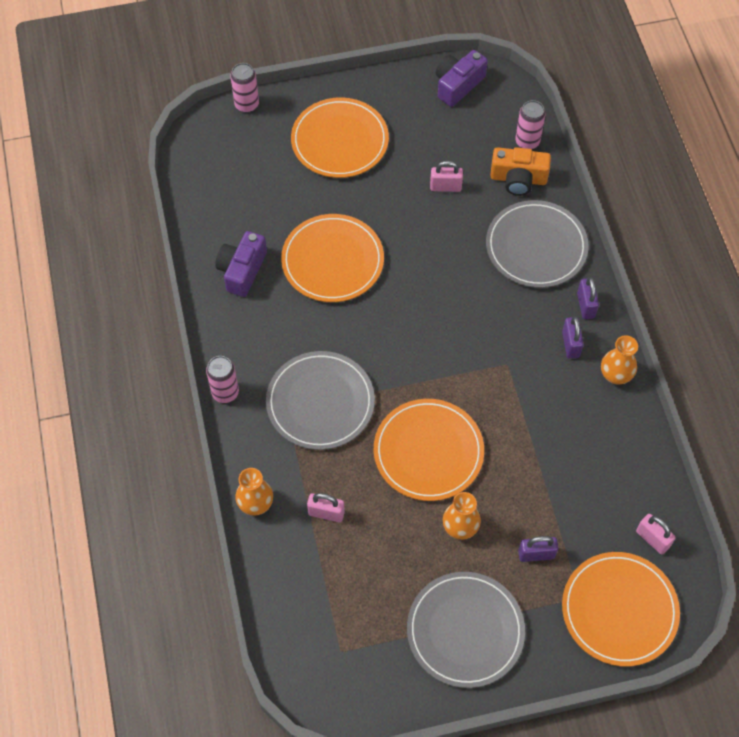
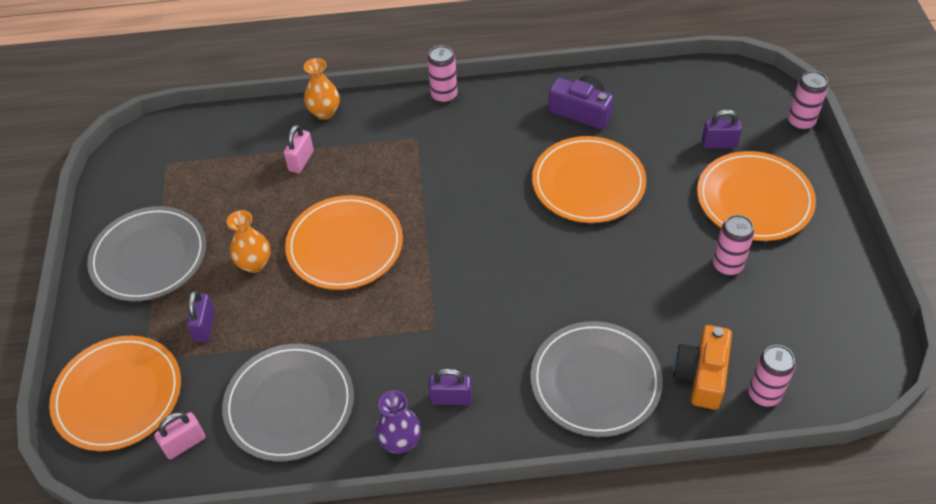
camera: 100 degrees right, 10 degrees down
grey plate [266,351,375,450] -> grey plate moved to [222,344,354,461]
pink padlock [430,161,463,192] -> none
purple camera [436,50,488,107] -> none
purple padlock [577,277,599,319] -> purple padlock moved to [702,109,742,148]
orange vase [601,335,638,385] -> purple vase [376,390,421,454]
none -> pink can [713,215,754,276]

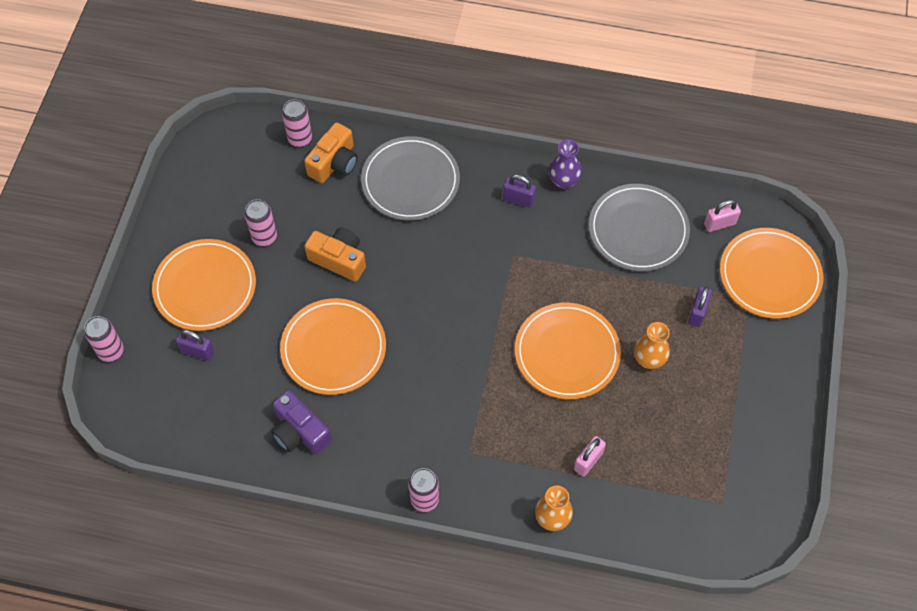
camera: 165 degrees left, 10 degrees up
grey plate [87,206,206,301] -> none
none -> orange camera [304,228,366,282]

